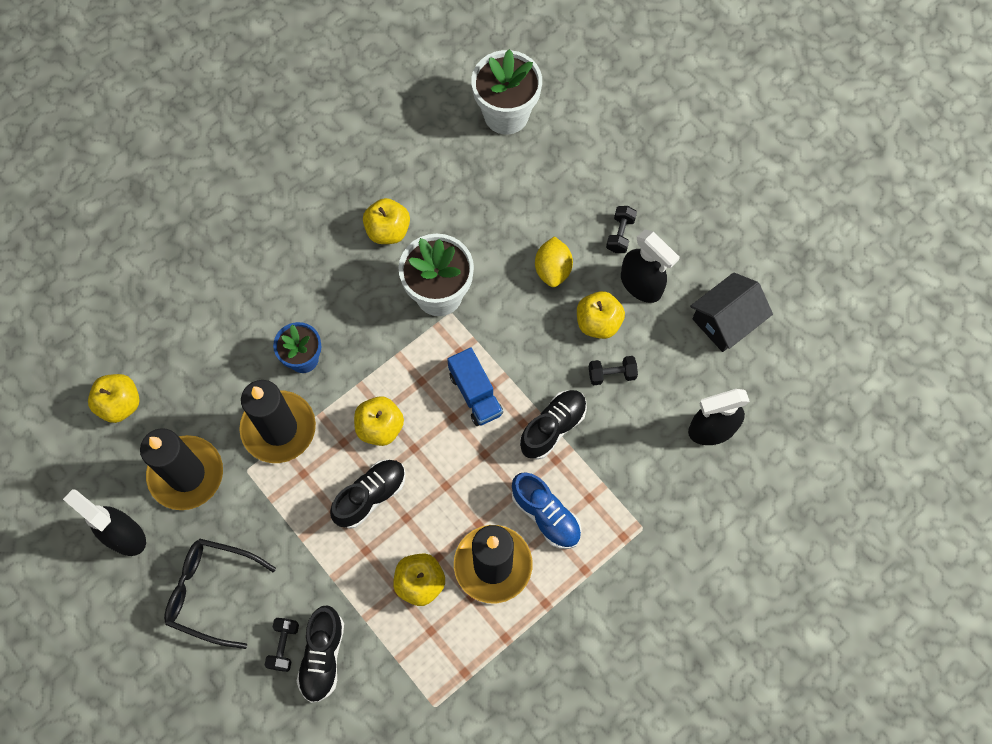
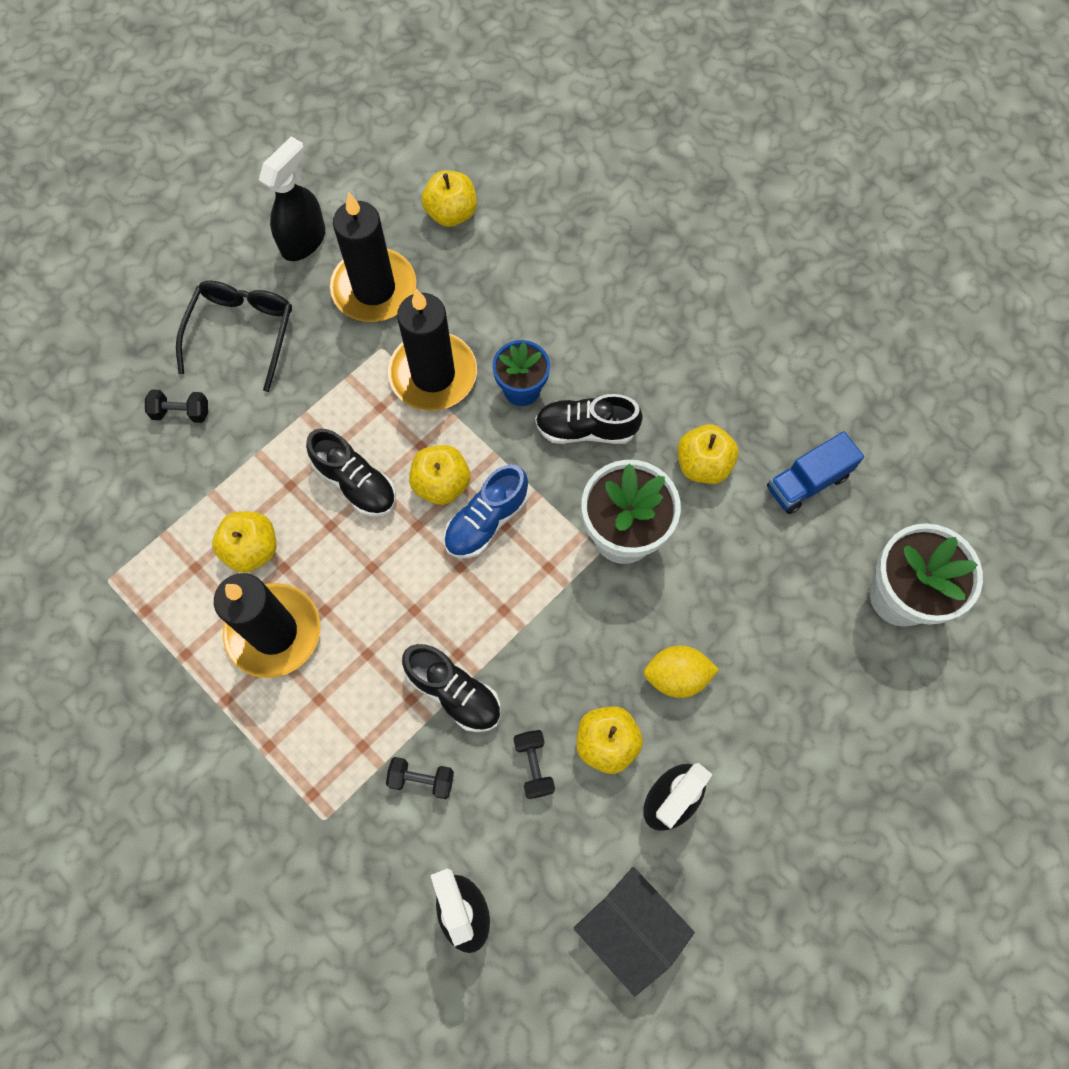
camera: 85 degrees right, 0 degrees up
black shoe [297,605,344,703] -> black shoe moved to [535,394,643,444]
blue truck [447,347,503,426] -> blue truck moved to [767,431,864,514]
blue shoe [512,472,581,549] -> blue shoe moved to [444,465,528,558]
black dumbbell [606,206,637,253] -> black dumbbell moved to [386,757,454,799]

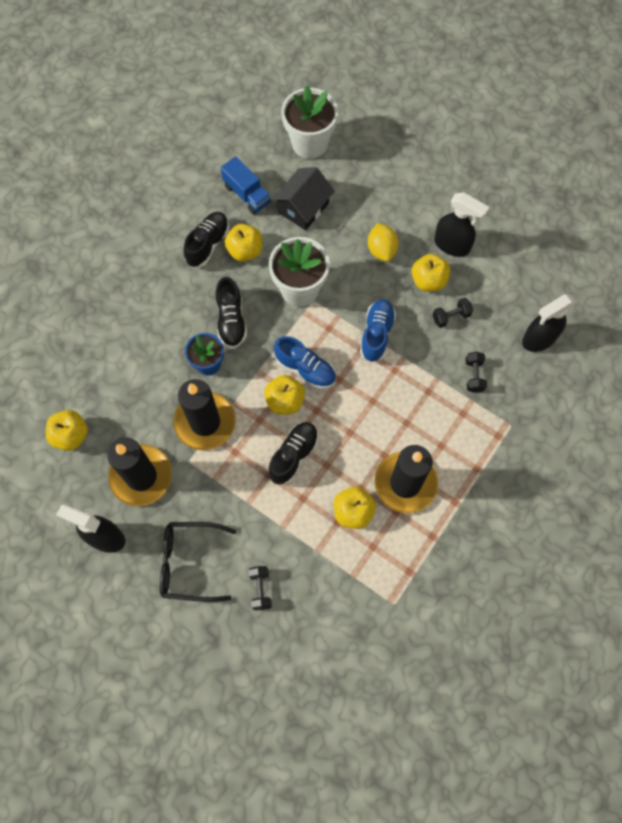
camera: 100 degrees left, 0 degrees up
black shoe [402,644,500,732] -> black shoe moved to [184,212,229,267]
black house [574,867,695,996] -> black house moved to [272,167,335,230]
none -> blue shoe [360,299,396,362]

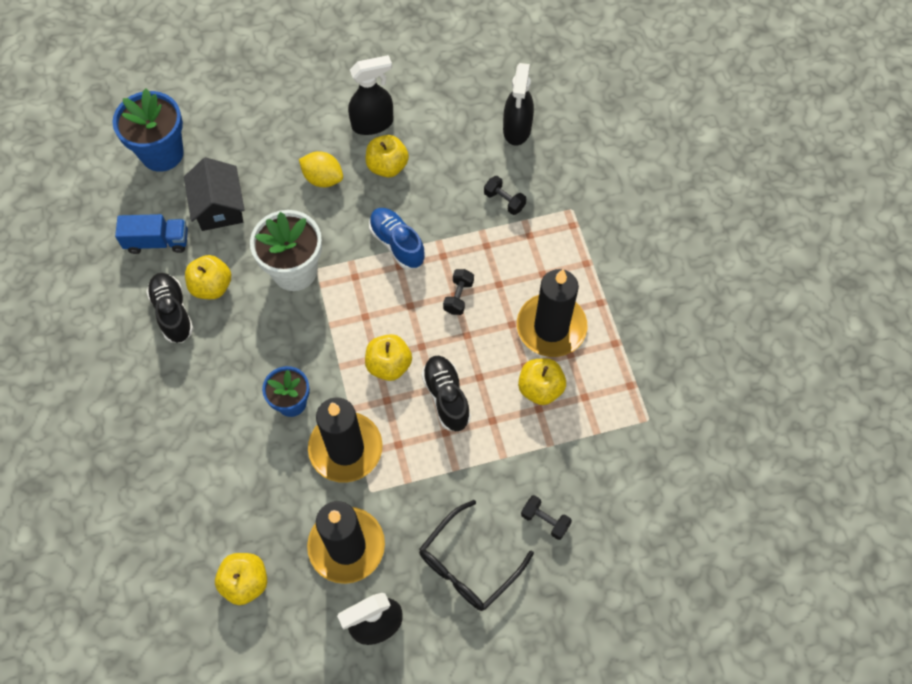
camera: 50 degrees left, 5 degrees down
black shoe [216,277,247,349] -> none
blue shoe [274,336,336,389] -> none
white flower pot [281,85,338,159] -> blue flower pot [112,89,184,172]
black dumbbell [433,298,473,328] -> black dumbbell moved to [443,269,474,315]

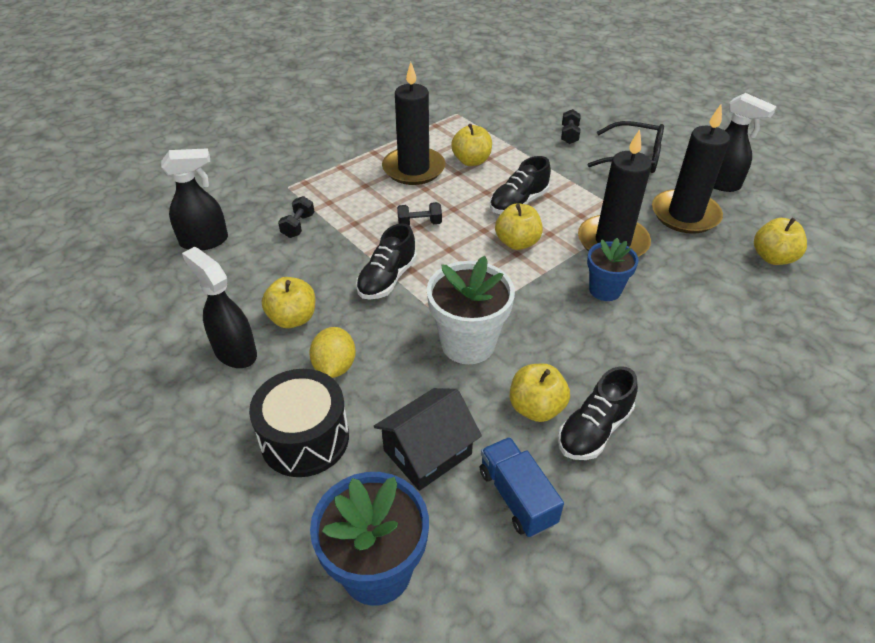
camera: 115 degrees left, 20 degrees down
blue shoe [369,208,425,270] -> black shoe [356,223,417,299]
none -> black drum [249,369,349,477]

